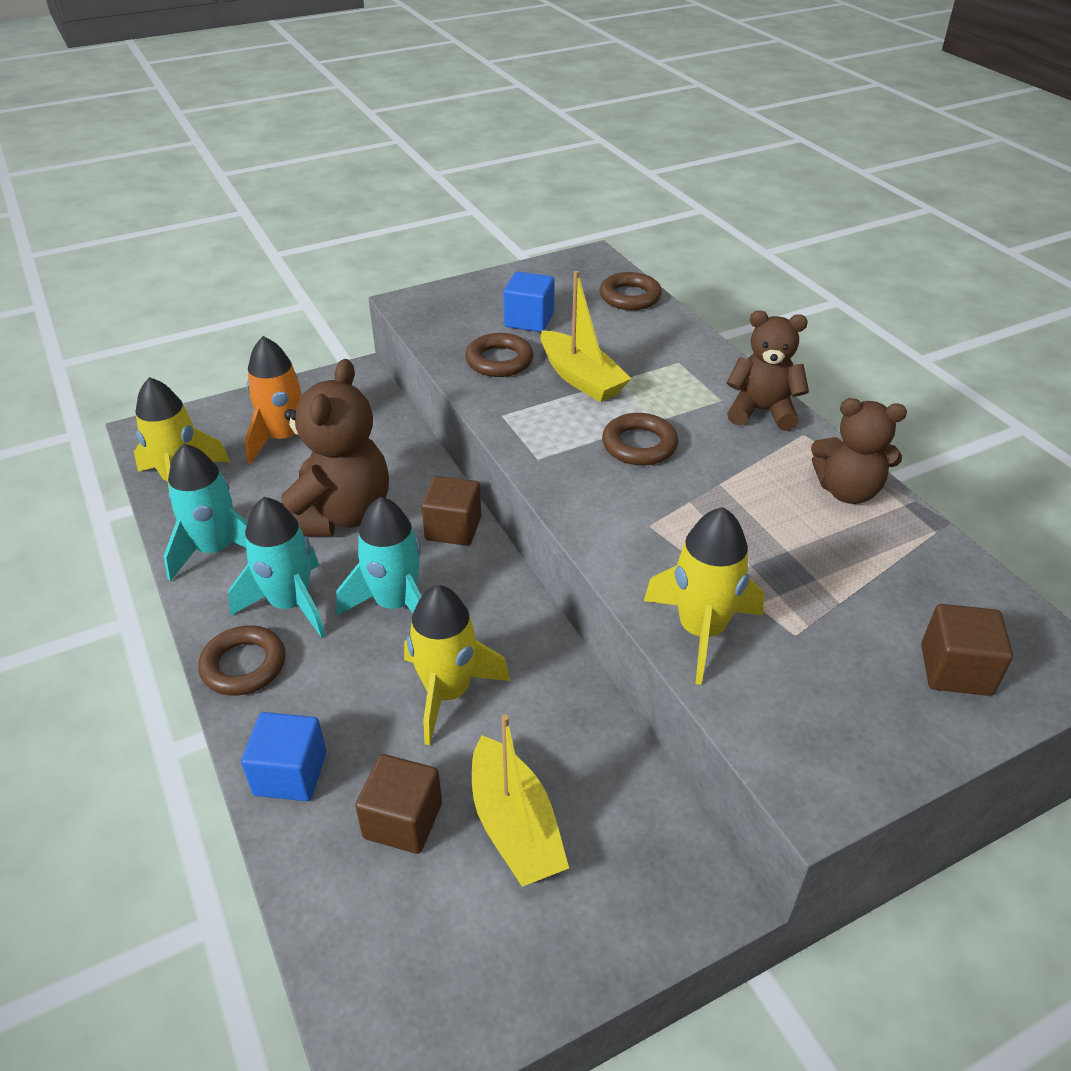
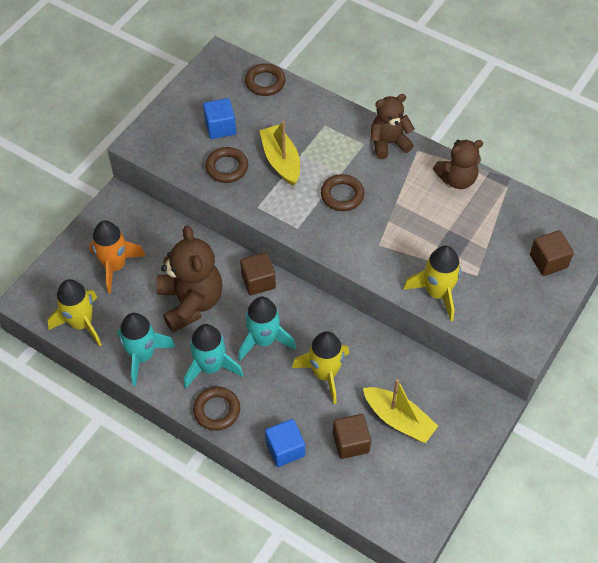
camera: 30 degrees left, 15 degrees up
yellow boat [540,271,631,402] -> yellow boat turned 135 degrees counterclockwise [259,121,300,186]

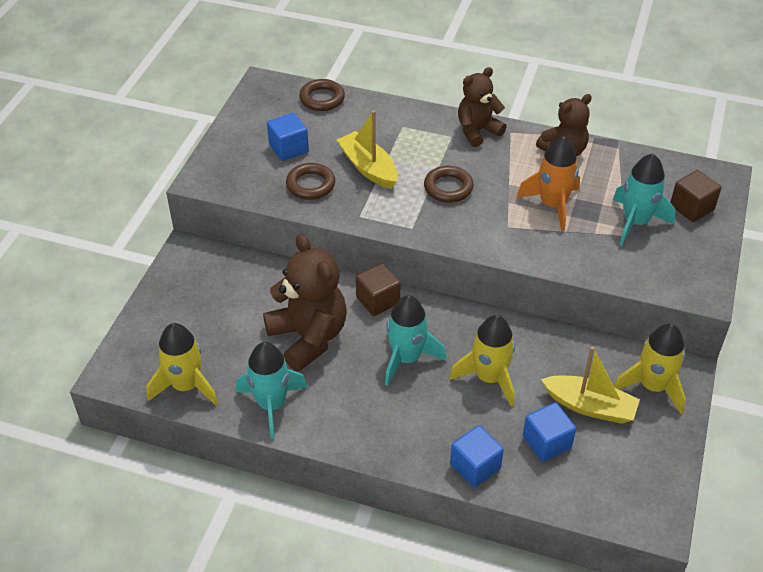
camera: 15 degrees left, 10 degrees down
orange rocket [89,221,146,294] -> orange rocket moved to [516,136,580,231]
turquoise rocket [184,324,243,388] -> turquoise rocket moved to [613,154,675,246]
brown ring [193,387,240,431] -> none
brown cube [333,414,371,459] -> blue cube [523,402,576,462]
yellow rocket [403,246,461,321] -> yellow rocket moved to [614,324,686,414]

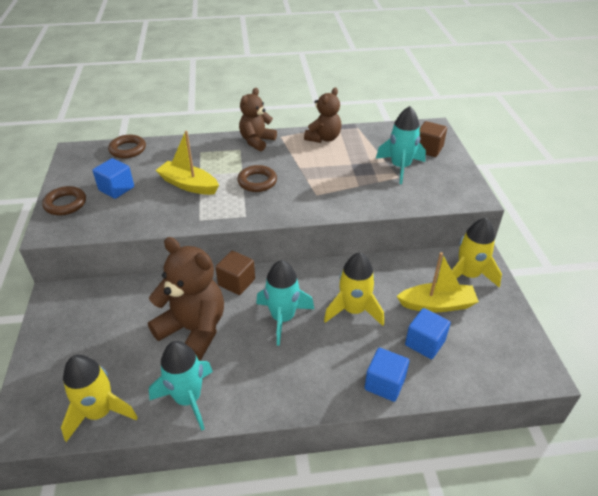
camera: 25 degrees left, 5 degrees down
brown ring [286,163,335,200] -> brown ring moved to [42,186,86,215]
orange rocket [516,136,580,231] -> none

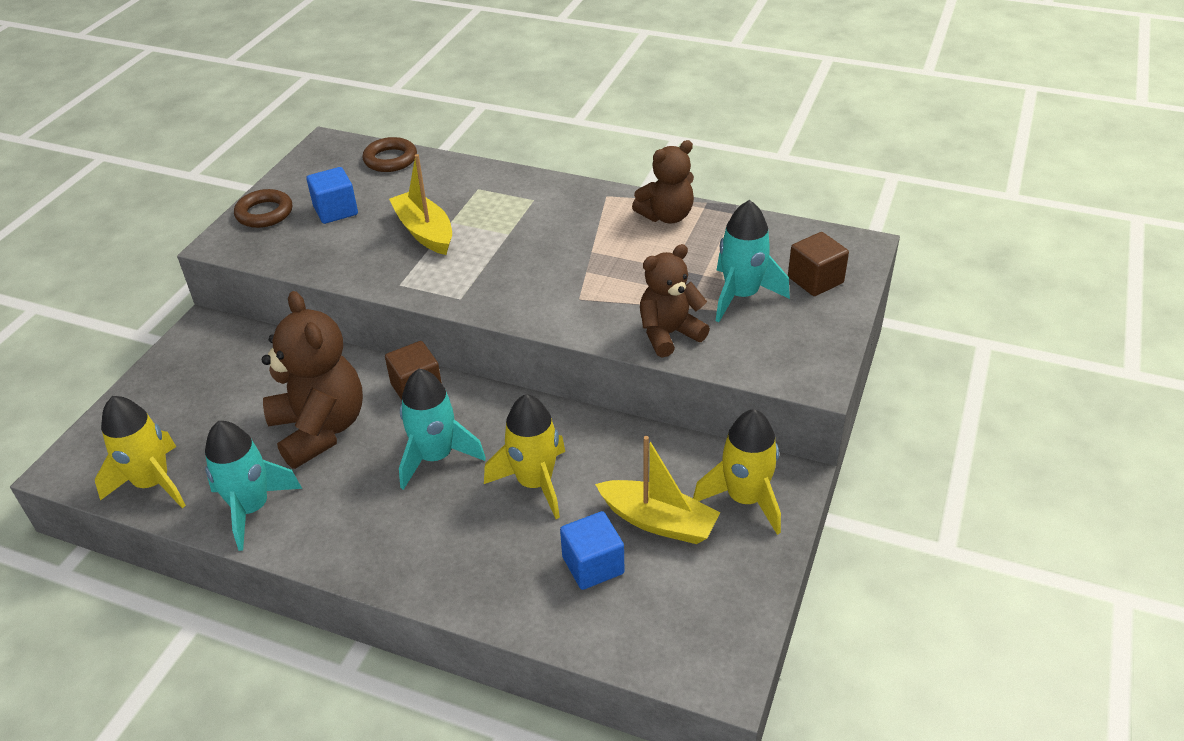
camera: 30 degrees right, 0 degrees up
brown ring [237,165,277,192] -> none
brown teddy bear [239,88,277,151] -> brown teddy bear moved to [640,244,710,357]
blue cube [365,348,409,402] -> none

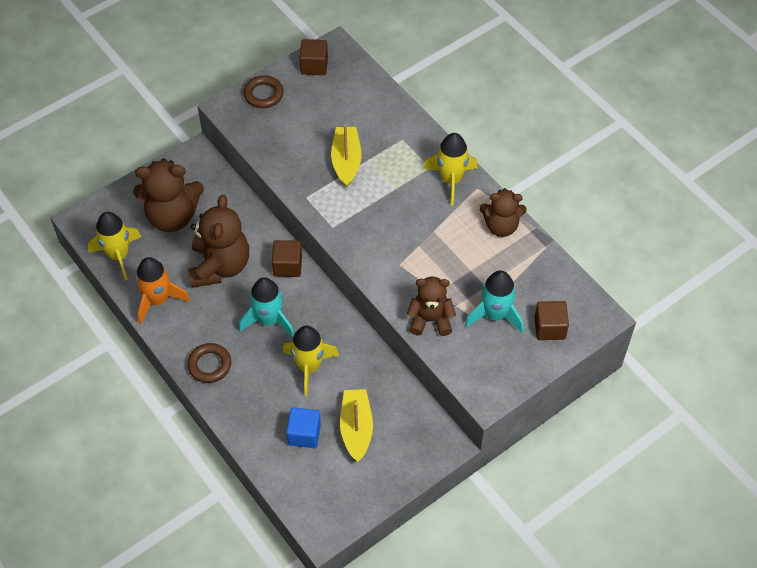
camera: 30 degrees right, 15 degrees up
turquoise rocket [205,421,302,551] -> orange rocket [135,257,190,324]
blue cube [306,167,358,224] -> none
brown ring [362,137,417,172] -> brown ring moved to [187,343,231,383]
yellow boat [595,436,720,544] -> yellow boat turned 150 degrees counterclockwise [340,389,373,462]
yellow rocket [693,409,781,535] -> yellow rocket moved to [423,133,478,205]
none -> brown teddy bear [133,159,204,232]
none -> brown cube [300,39,328,75]

